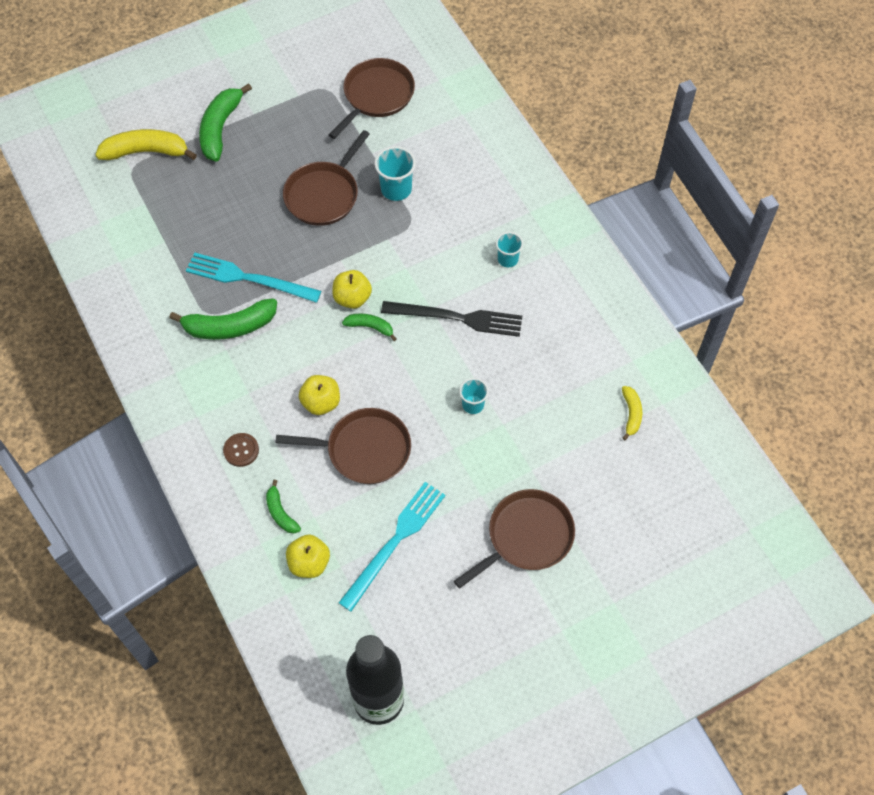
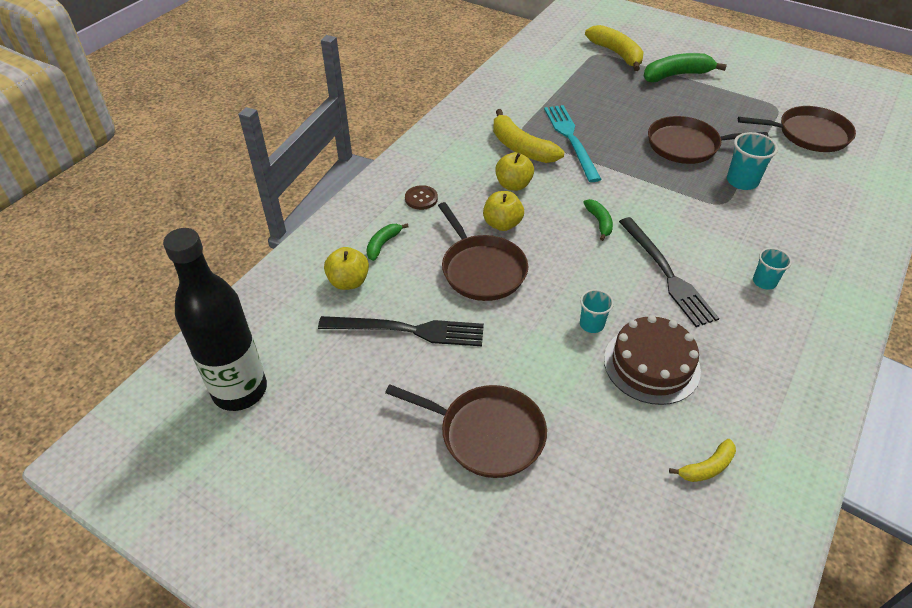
camera: 60 degrees right, 15 degrees down
green banana [169,298,277,340] -> yellow banana [493,109,564,163]
yellow apple [332,270,372,309] -> yellow apple moved to [495,152,534,191]
turquoise fork [339,482,446,611] -> black fork [318,316,484,346]
none -> brown cake [604,315,701,405]

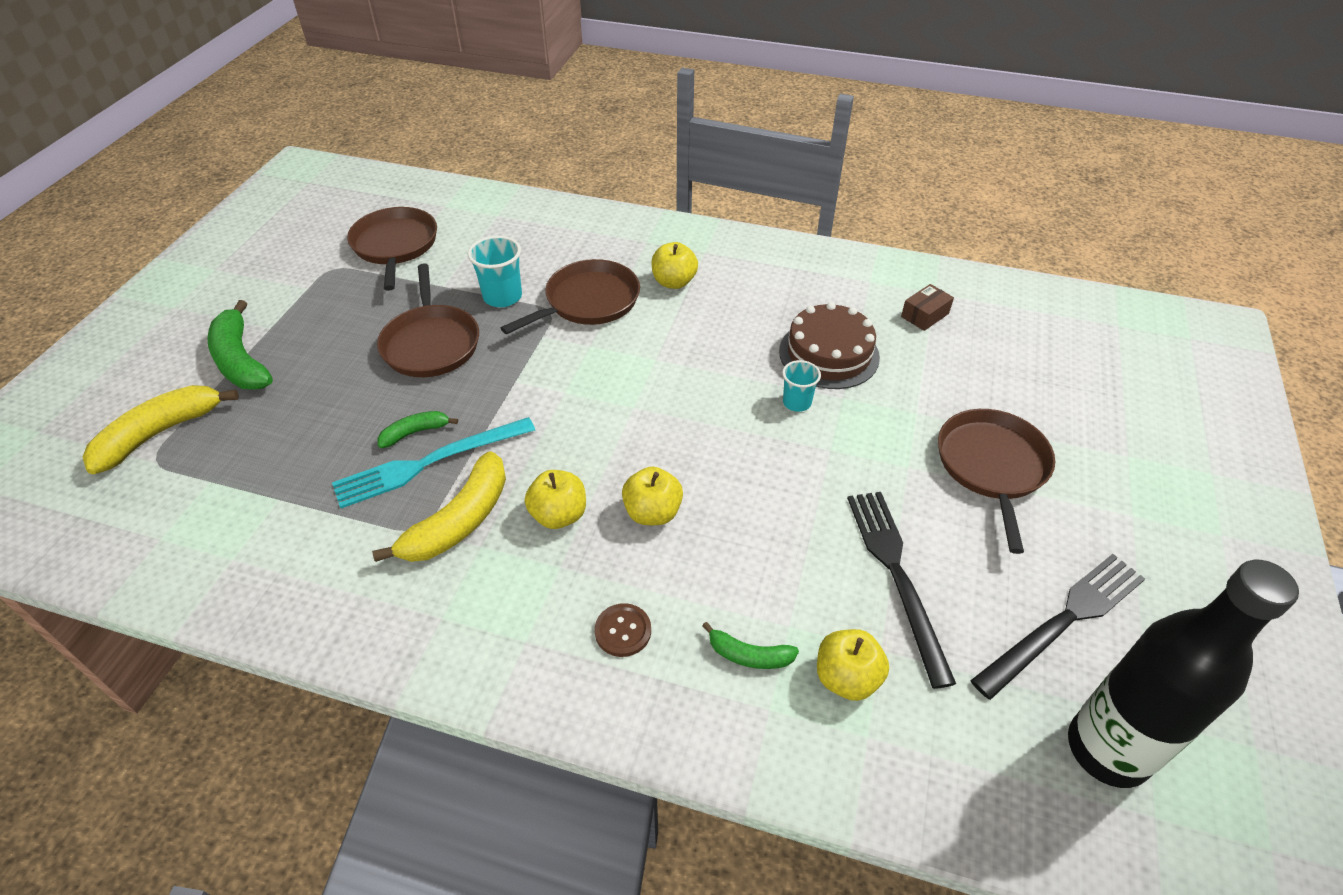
camera: 105 degrees left, 0 degrees up
brown pan [438,202,528,301] -> brown pan moved to [501,259,640,334]
green banana [583,199,613,241] -> green banana moved to [378,411,458,448]
black fork [619,217,719,327] -> black fork moved to [970,554,1145,700]
yellow banana [669,439,736,482] -> brown box [901,284,954,331]
turquoise cup [753,248,792,290] -> yellow apple [651,242,698,289]

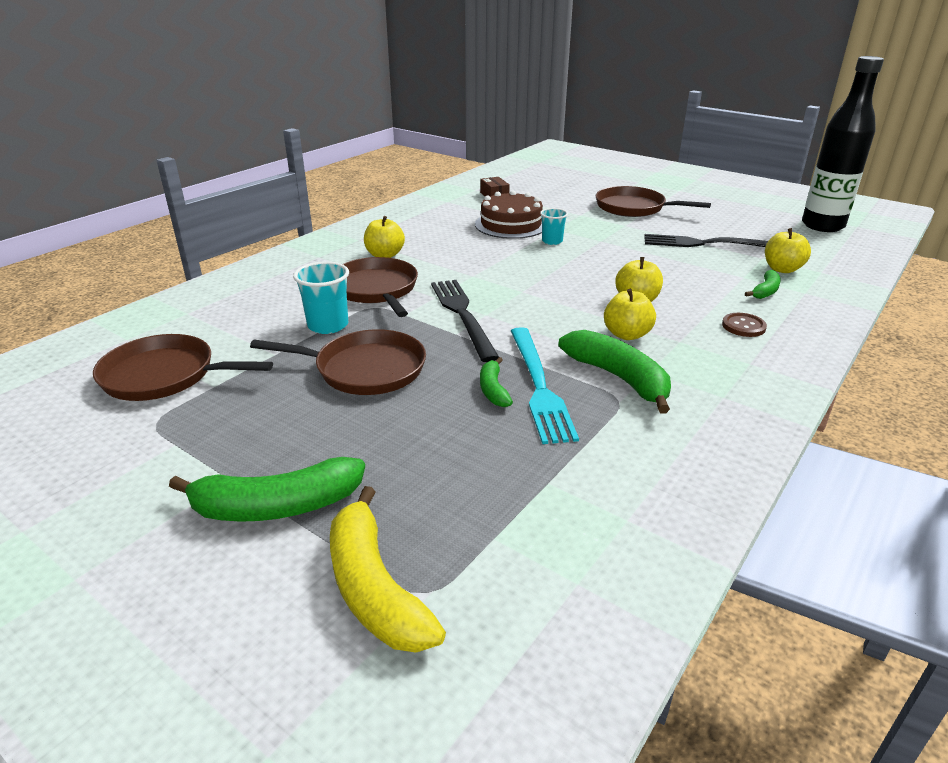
camera: 70 degrees left, 15 degrees down
yellow banana [372,451,506,562] -> green banana [558,330,671,413]
black fork [970,554,1145,700] -> black fork moved to [431,280,499,362]

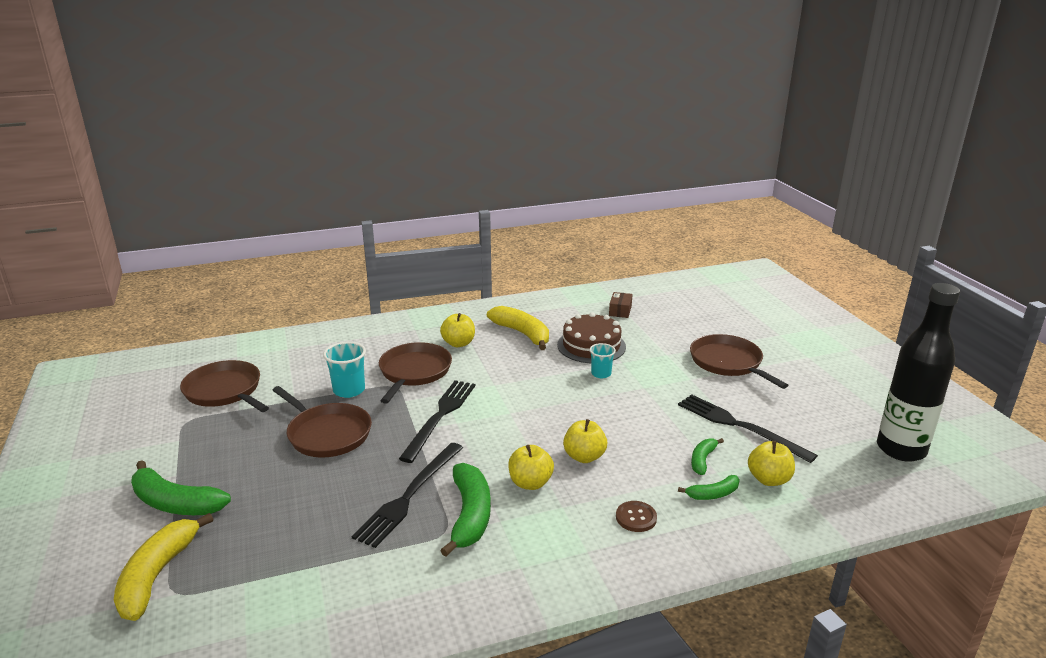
camera: 35 degrees right, 5 degrees down
green banana [480,357,513,407] -> green banana moved to [691,438,724,475]
turquoise fork [511,327,579,444] -> black fork [351,443,463,548]
none -> yellow banana [487,306,549,350]

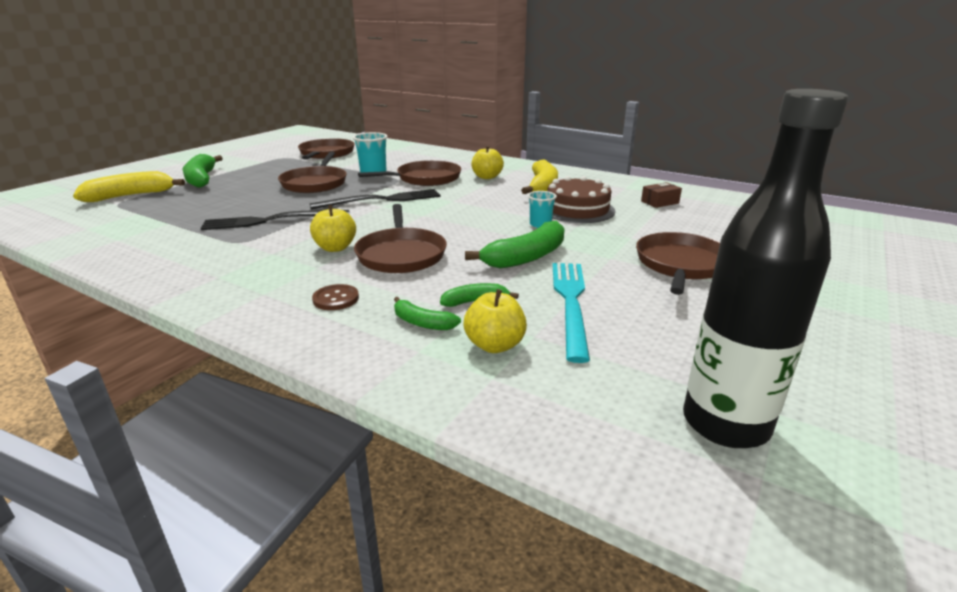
camera: 50 degrees right, 0 degrees up
green banana [440,463,491,557] -> green banana moved to [465,221,565,268]
yellow apple [563,419,607,463] -> brown pan [354,204,447,273]
black fork [678,394,818,463] -> turquoise fork [552,263,590,363]

